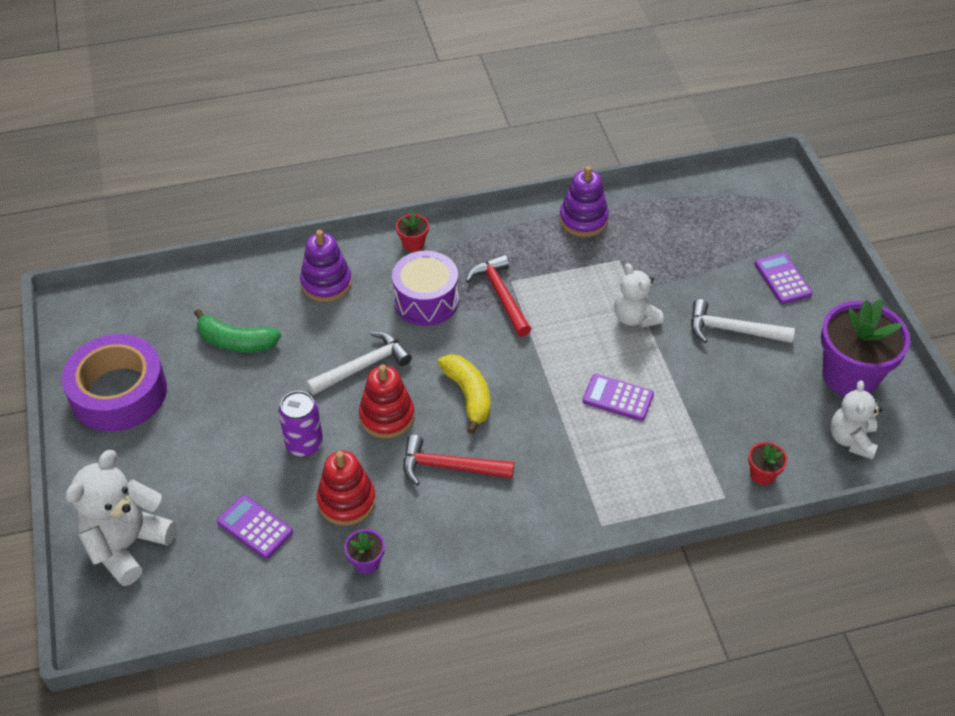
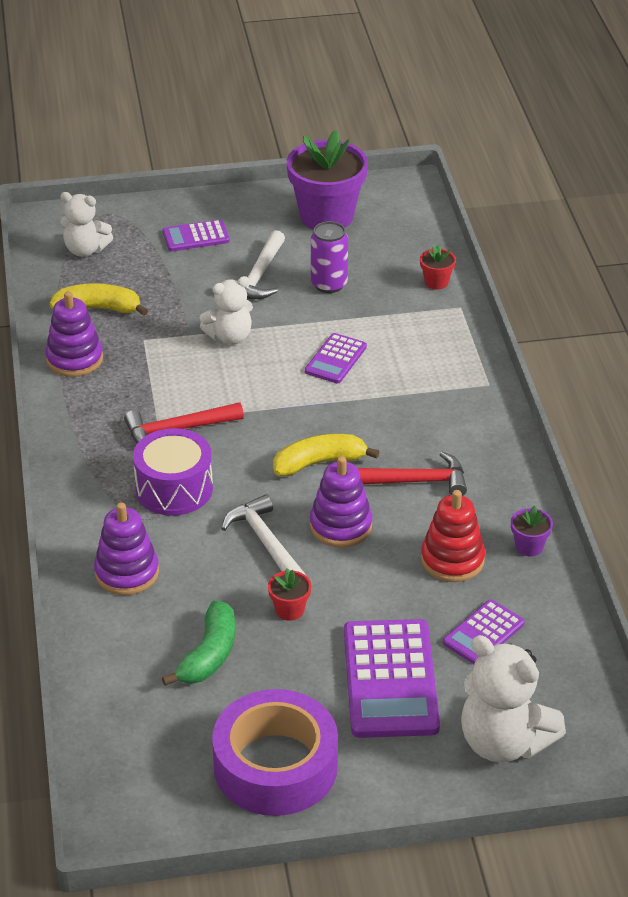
camera: 85 degrees left, 10 degrees down
purple can [278,391,323,457] -> purple can moved to [311,221,348,293]
red stacking toy [359,365,415,438] -> purple stacking toy [310,456,373,547]
red flower pot [396,212,429,252] -> red flower pot moved to [268,568,311,621]
red hammer [403,435,514,485] -> red hammer turned 105 degrees counterclockwise [358,452,467,496]
white teddy bear [830,380,882,460] -> white teddy bear moved to [60,192,113,257]
none -> yellow banana [49,283,148,316]
none -> purple calculator [344,619,440,738]

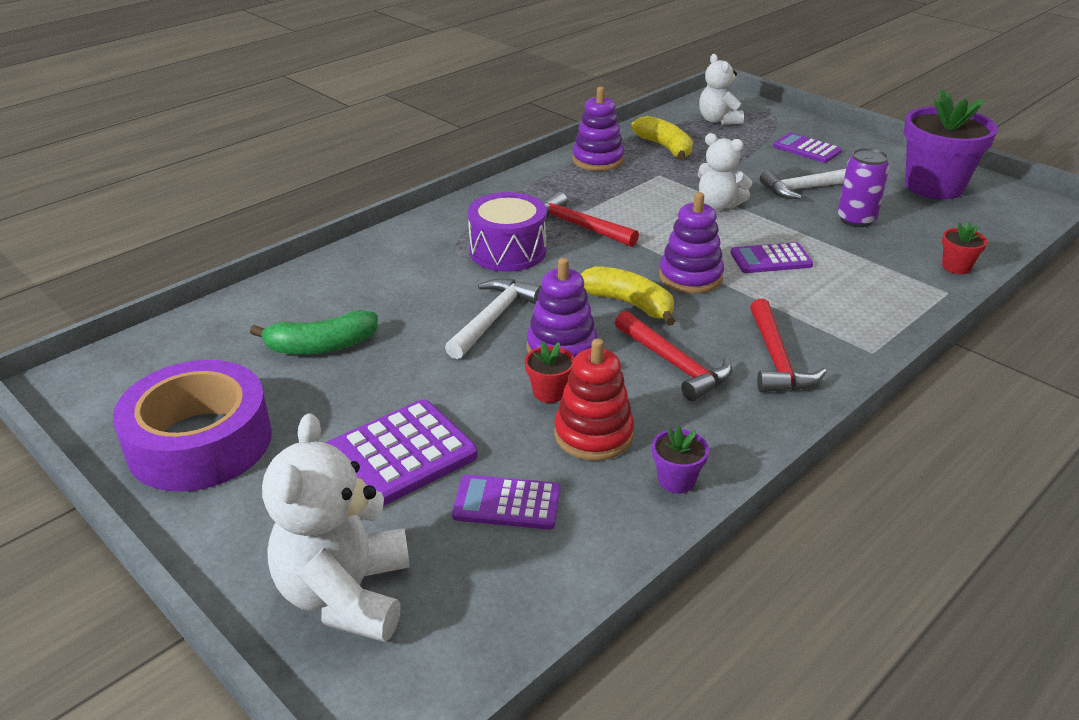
camera: 55 degrees right, 5 degrees down
purple stacking toy [94,502,159,595] -> purple stacking toy moved to [659,192,724,293]
red flower pot [268,568,311,621] -> red flower pot moved to [525,341,575,403]
none -> red hammer [750,299,827,392]

